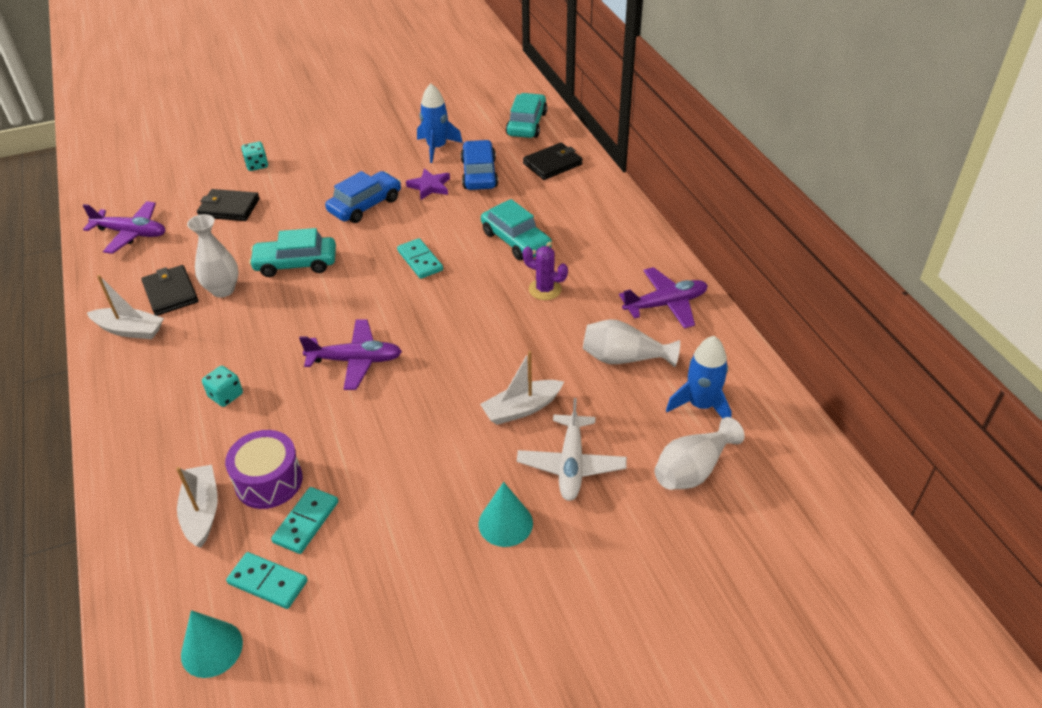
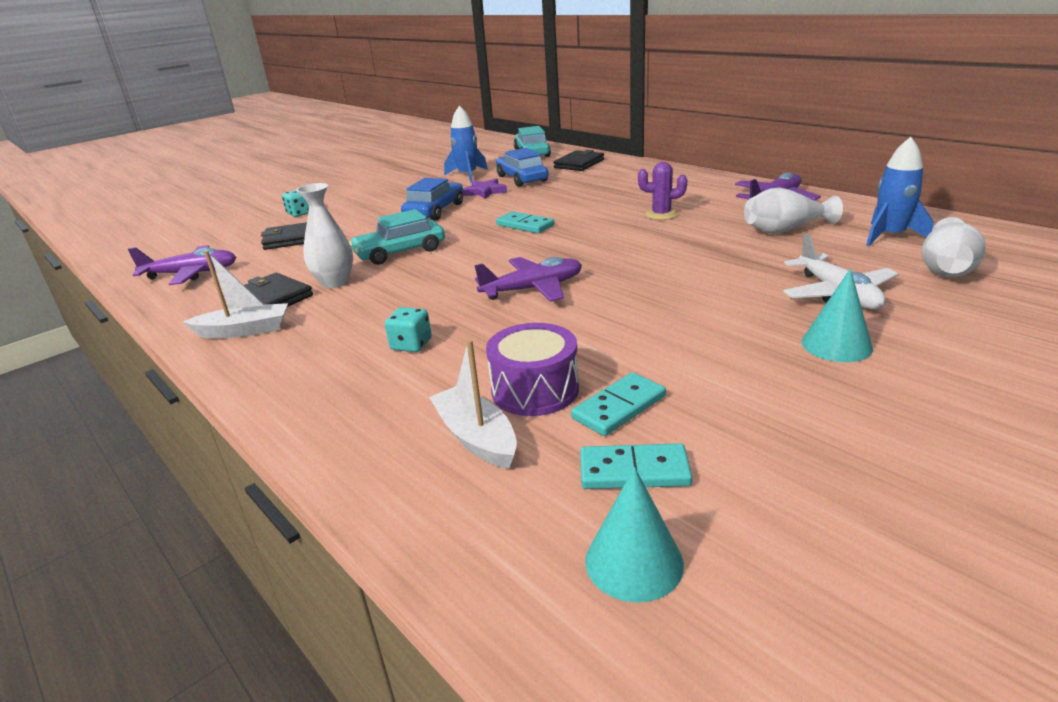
camera: 20 degrees left, 15 degrees down
turquoise domino [271,487,338,554] -> turquoise domino turned 45 degrees clockwise [571,372,666,436]
white boat [480,351,564,425] -> none
turquoise car [481,199,552,260] -> none

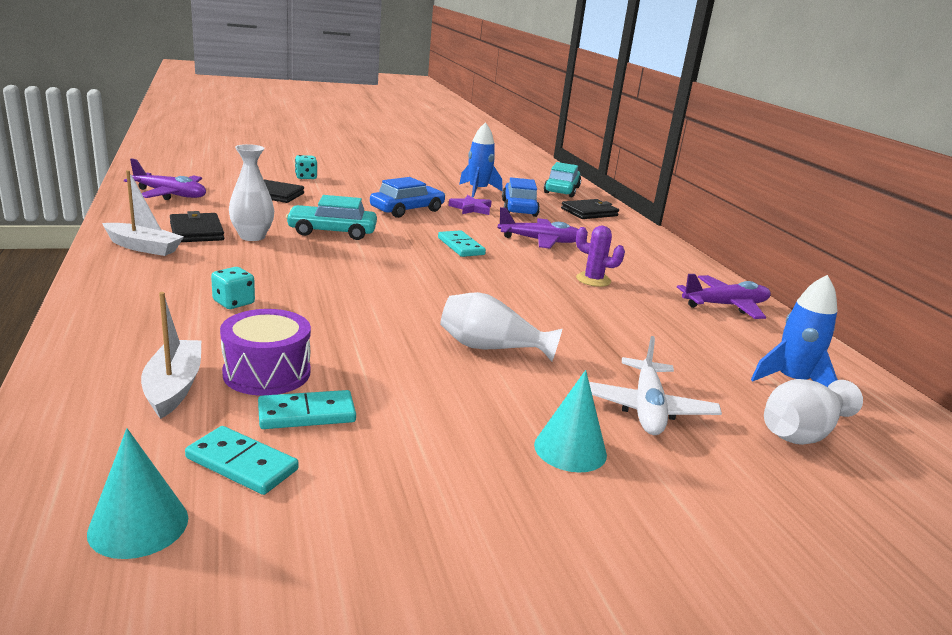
camera: 20 degrees right, 5 degrees down
purple plane [474,257,582,302] -> purple plane moved to [498,207,578,249]
white vase [744,187,843,234] -> white vase moved to [440,292,563,361]

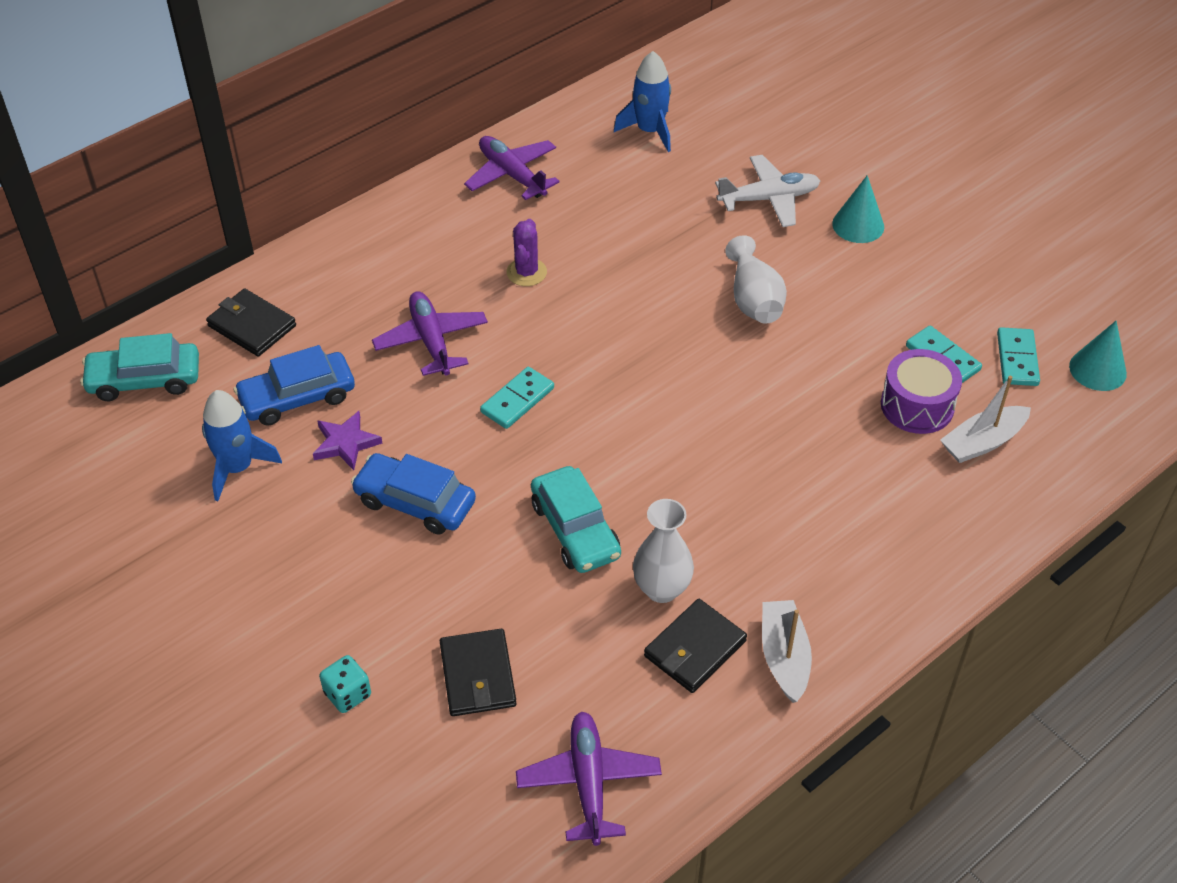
camera: 110 degrees left, 25 degrees up
turquoise dice [211,267,255,309] -> none
white vase [764,379,863,445] -> none

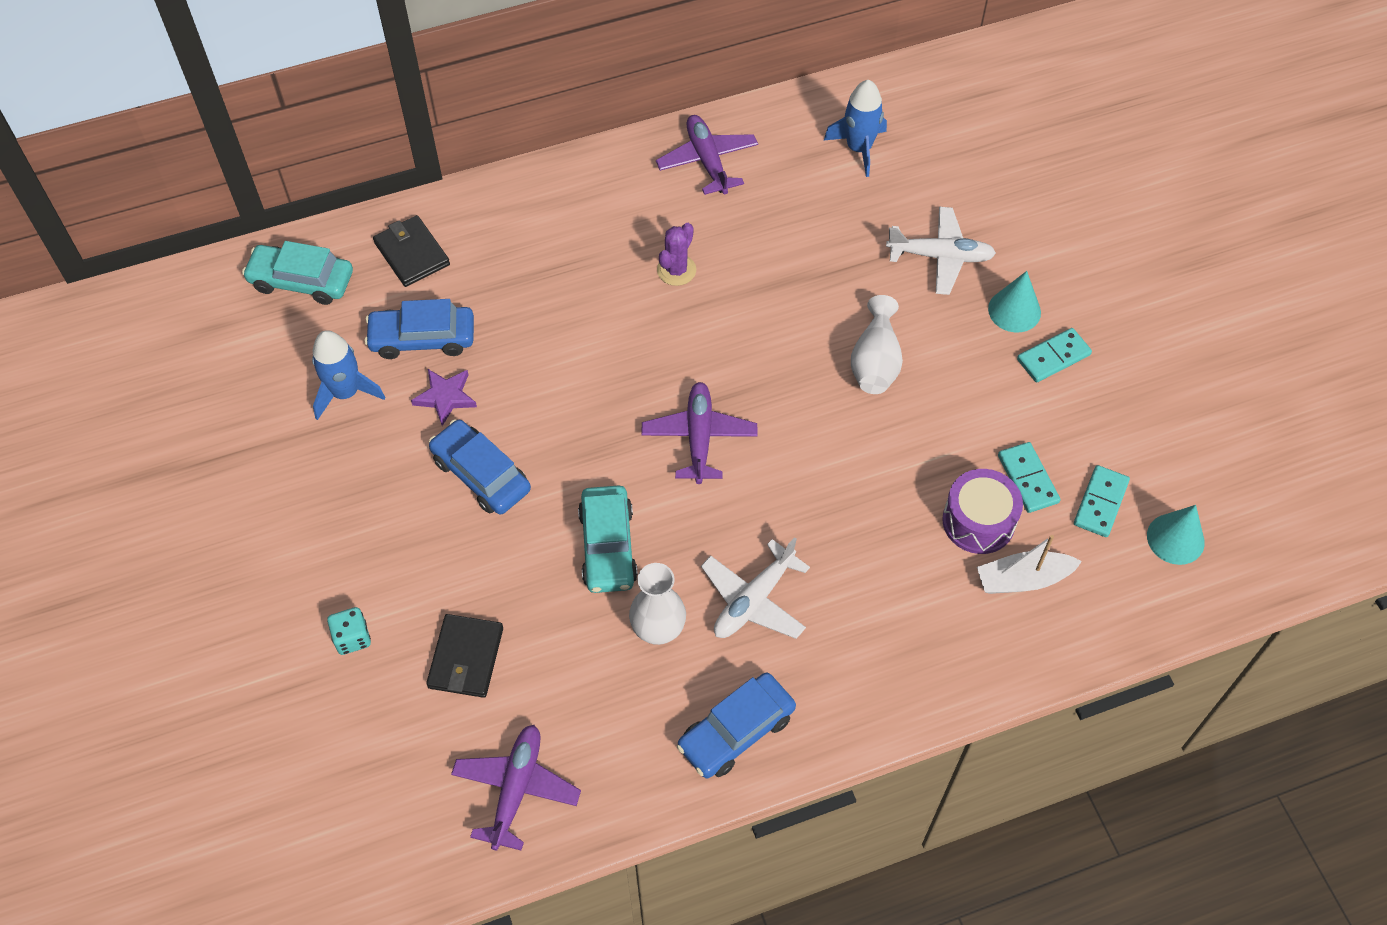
camera: 20 degrees right, 10 degrees up
purple plane [372,291,488,376] -> purple plane moved to [641,382,757,484]
turquoise domino [480,367,554,429] -> turquoise domino moved to [1017,328,1092,383]
black wallet [644,599,747,693] -> none
white boat [762,600,812,703] -> blue car [677,673,796,779]
none -> white plane [701,537,810,639]

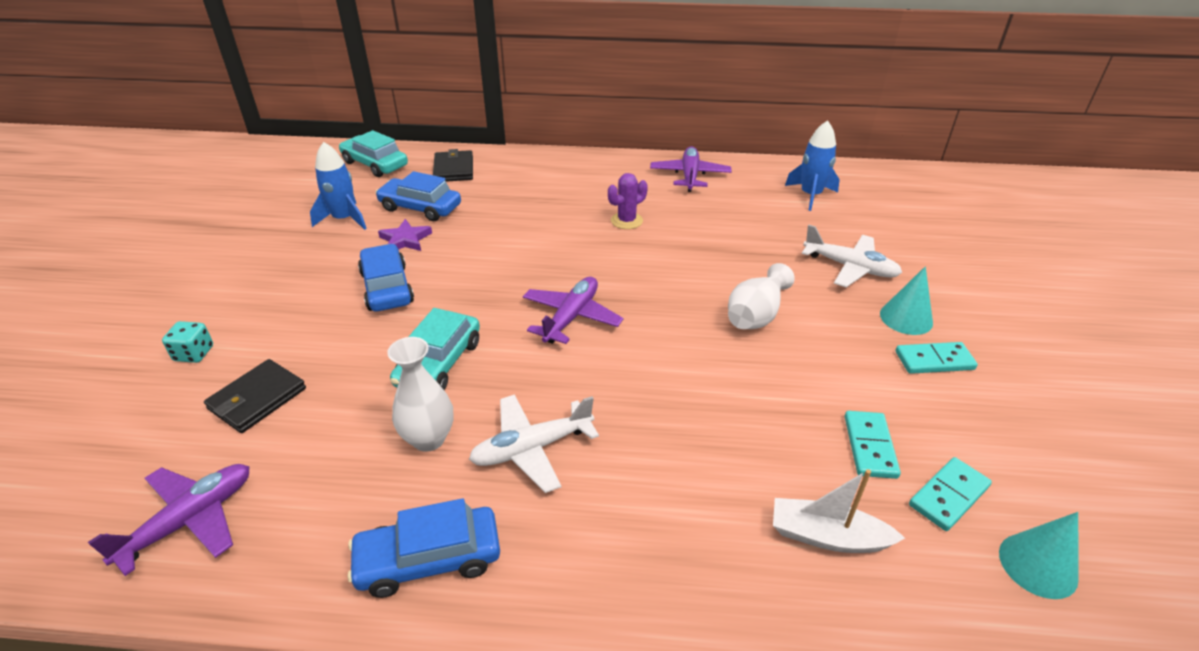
camera: 25 degrees right, 20 degrees down
purple drum [942,469,1023,554] -> none

